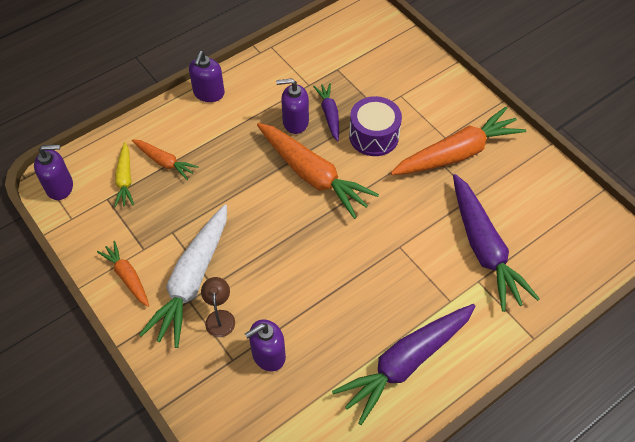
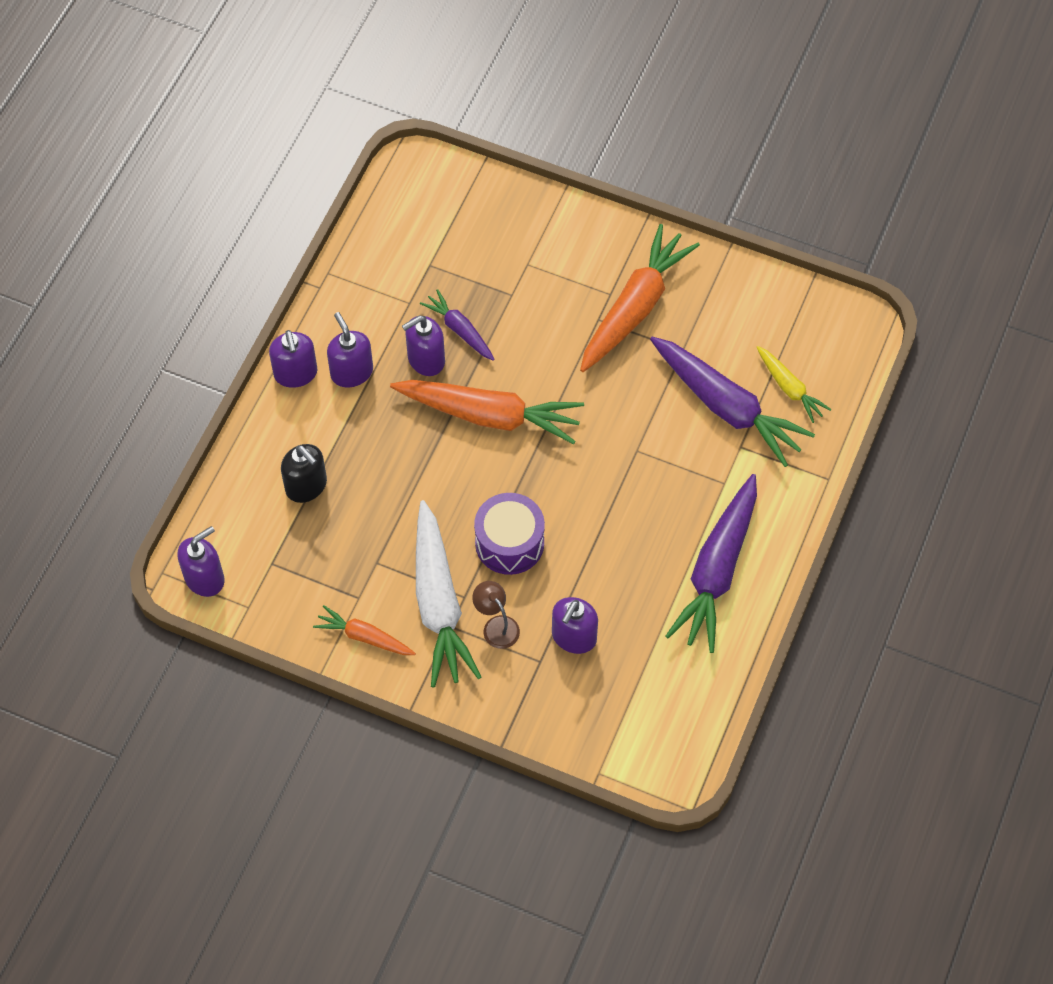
camera: 30 degrees left, 5 degrees up
yellow carrot [114,142,134,207] -> yellow carrot moved to [756,346,831,423]
orange carrot [132,139,198,180] -> black soap dispenser [281,444,327,503]
purple drum [349,96,402,156] -> purple drum moved to [474,493,545,575]
none -> purple soap dispenser [327,312,373,387]

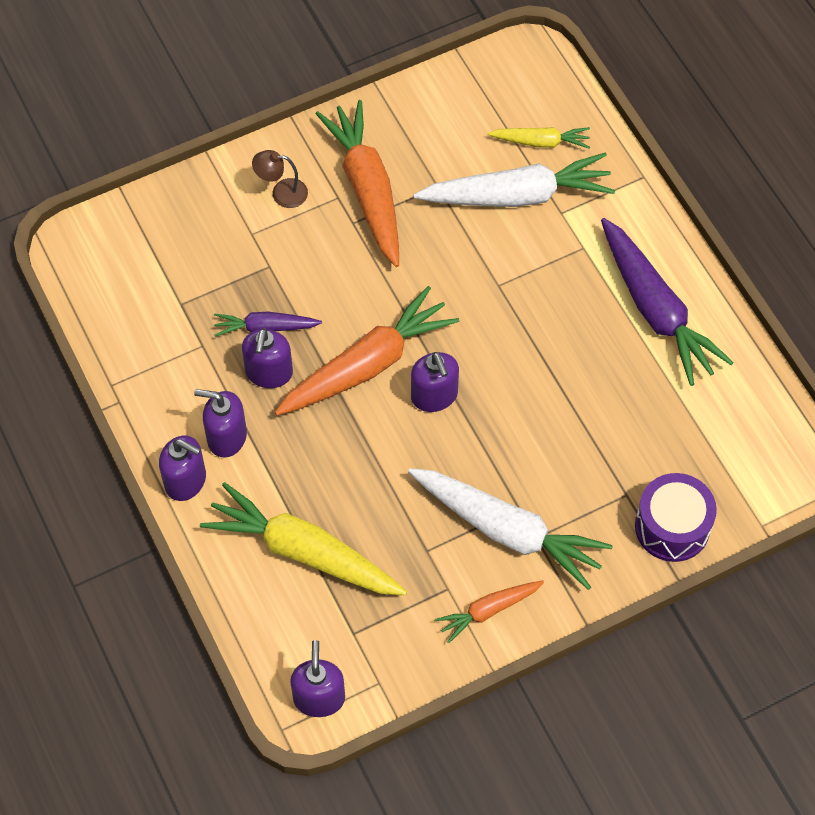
camera: 50 degrees left, 0 degrees up
black soap dispenser [281,444,327,503] -> yellow carrot [200,482,407,596]
brown lamp [472,581,520,649] -> brown lamp moved to [252,150,308,208]
purple drum [474,493,545,575] -> purple drum moved to [635,473,717,562]
purple soap dispenser [552,597,598,654] -> purple soap dispenser moved to [411,352,459,412]
purple carrot [650,336,815,467] -> white carrot [414,152,615,207]

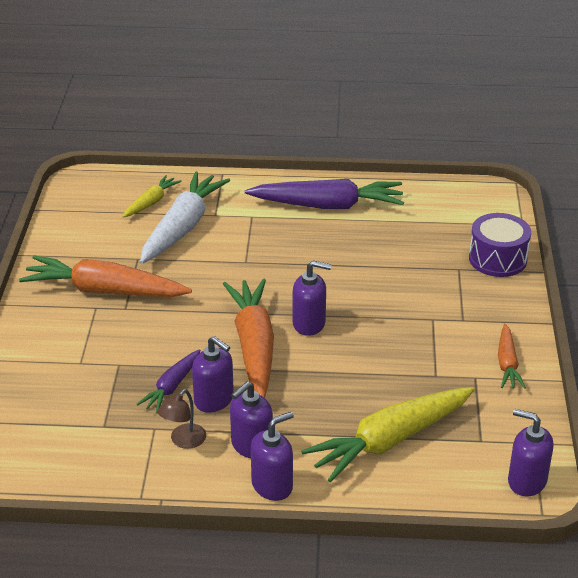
camera: 60 degrees left, 25 degrees down
brown lamp [252,150,308,208] -> brown lamp moved to [157,389,206,449]
white carrot [408,468,613,590] -> none

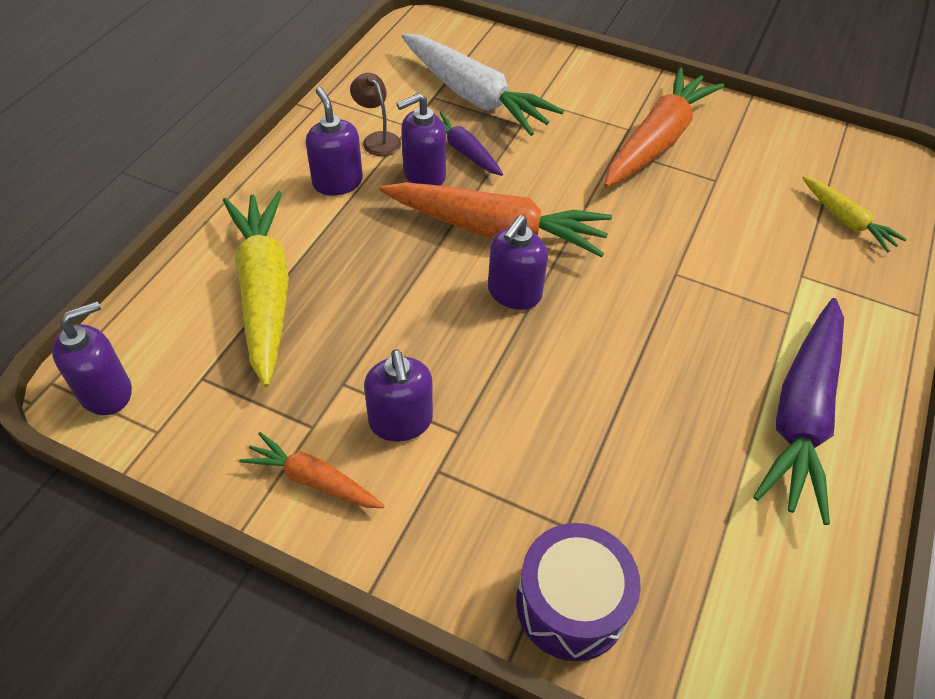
camera: 110 degrees right, 15 degrees up
white carrot [140,171,230,264] -> white carrot moved to [401,34,564,136]
purple soap dispenser [251,412,294,501] -> purple soap dispenser moved to [364,349,433,442]

